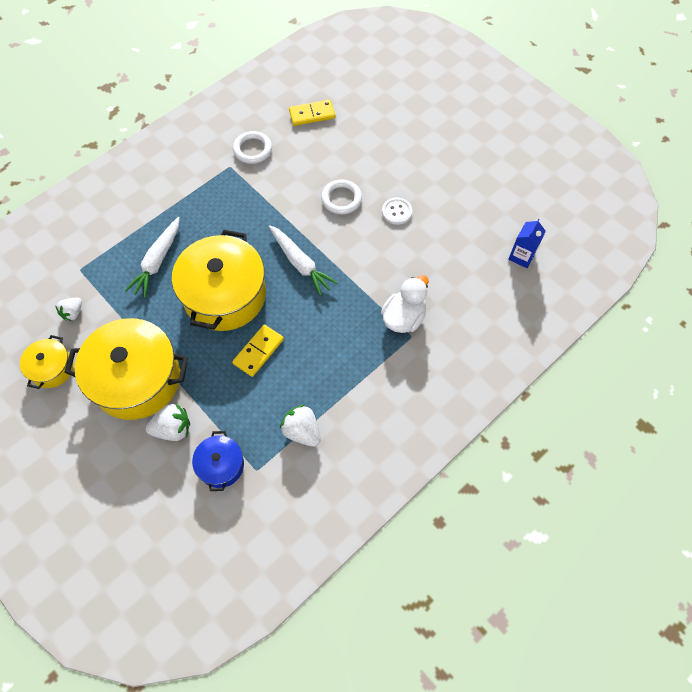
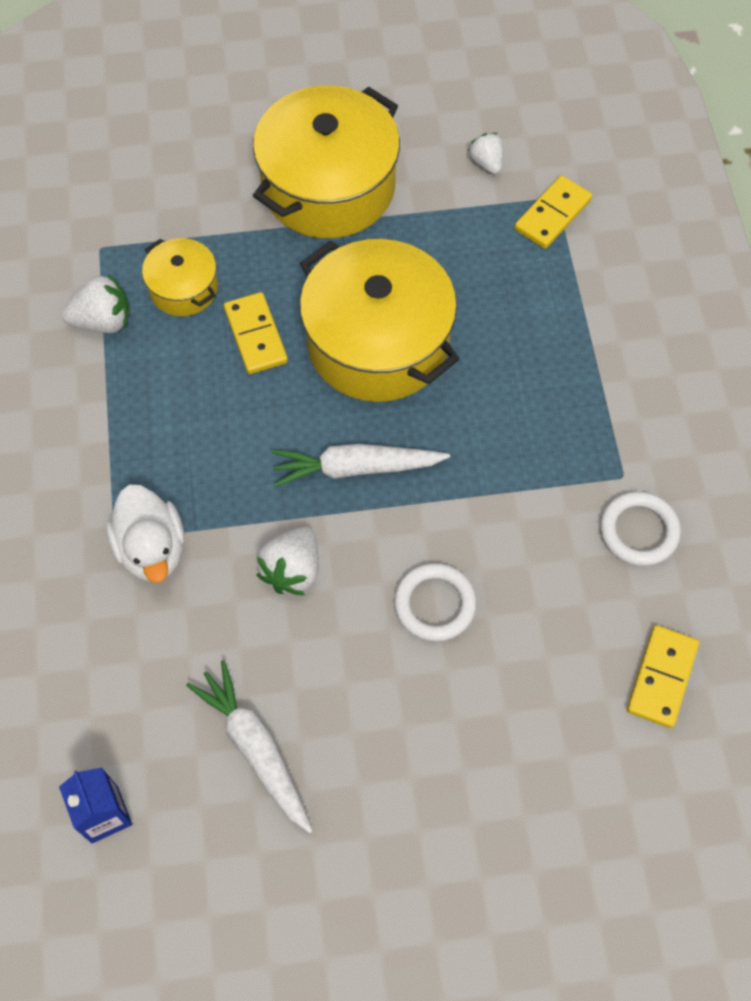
camera: 125 degrees right, 0 degrees up
yellow pot [20,335,73,389] -> yellow pot moved to [142,238,218,316]
white carrot [125,217,180,298] -> white carrot moved to [186,660,313,833]
white strawberry [146,403,190,441] -> white strawberry moved to [256,527,319,595]
blue pot [192,431,244,491] -> none
white button [382,197,412,225] -> none
none -> yellow domino [514,175,592,249]

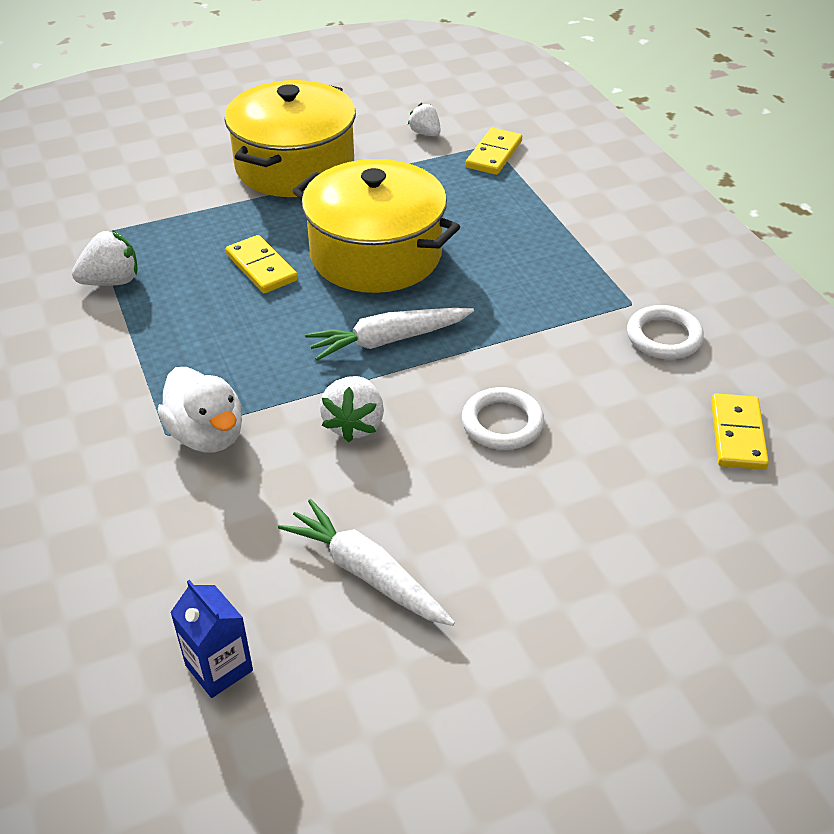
camera: 15 degrees left, 20 degrees down
yellow pot [142,238,218,316] -> none

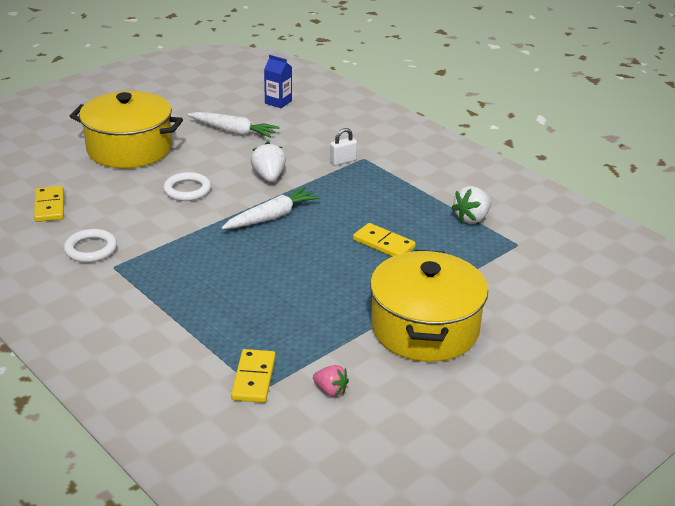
camera: 160 degrees right, 10 degrees down
white duck [158,367,242,452] -> white padlock [330,128,357,165]
yellow pot [292,159,460,293] -> yellow pot moved to [70,91,183,168]
white strawberry [408,103,441,136] -> pink strawberry [313,365,349,397]

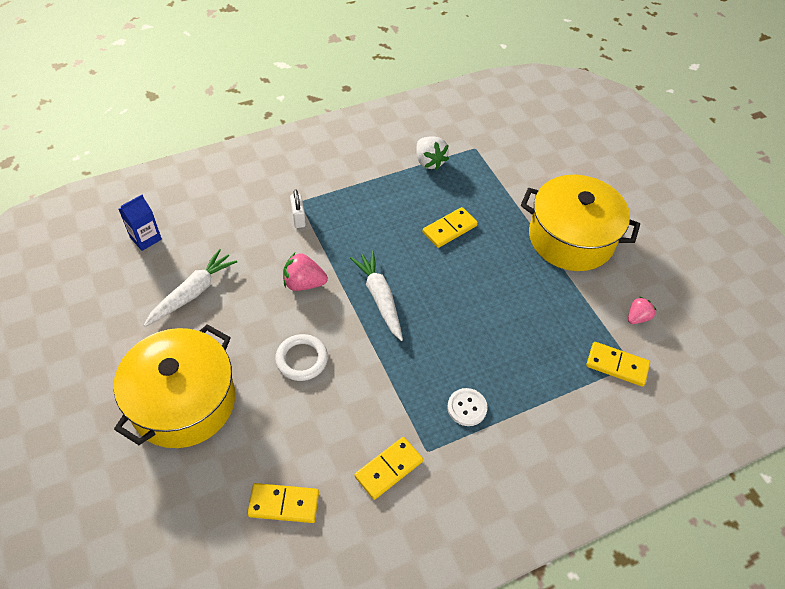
camera: 75 degrees left, 20 degrees up
white ring [64,229,117,263] -> yellow domino [354,437,423,500]
white strawberry [250,142,286,182] -> pink strawberry [283,253,328,291]
none -> white button [447,388,488,426]

